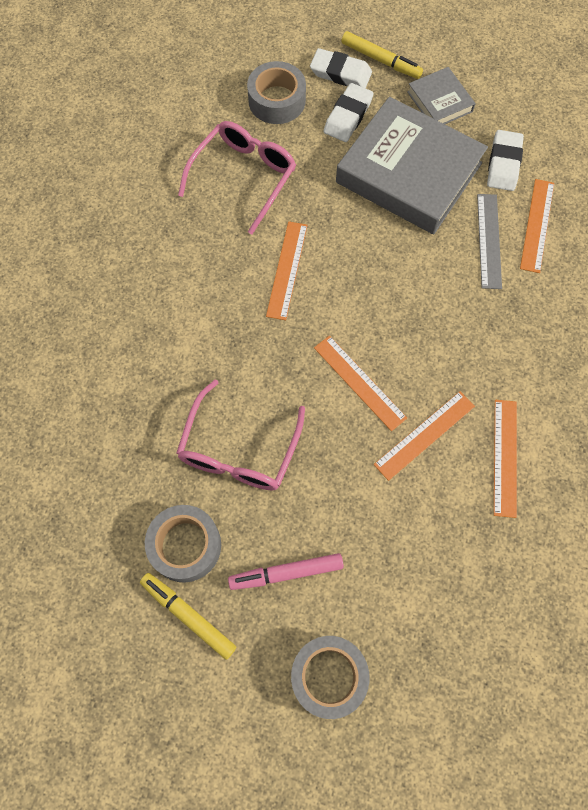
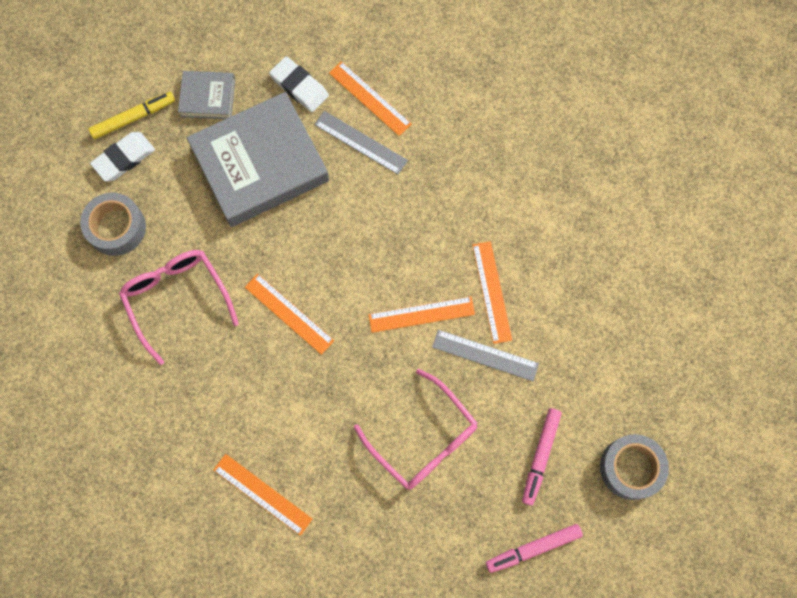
camera: 60 degrees left, 5 degrees up
yellow marker [140,573,236,660] -> pink marker [486,524,583,573]
grey tape [145,505,221,582] -> none
white eraser [324,83,373,142] -> none
orange ruler [494,400,517,518] -> orange ruler moved to [213,454,312,536]
none -> grey ruler [432,330,539,381]

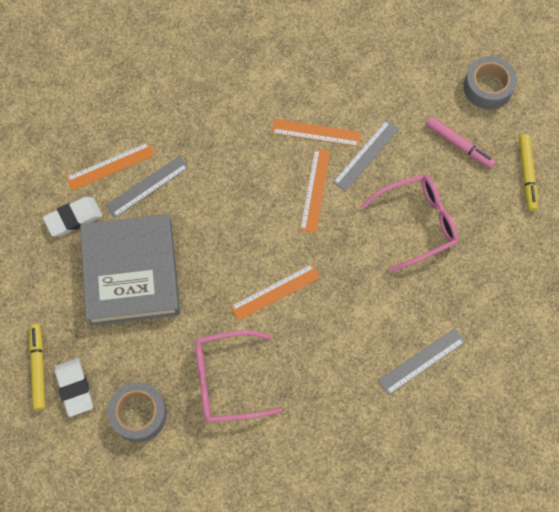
camera: 70 degrees left, 5 degrees down
grey book [178,71,235,119] -> none
orange ruler [213,454,312,536] -> grey ruler [378,328,465,395]
pink marker [486,524,583,573] -> yellow marker [519,134,538,211]

